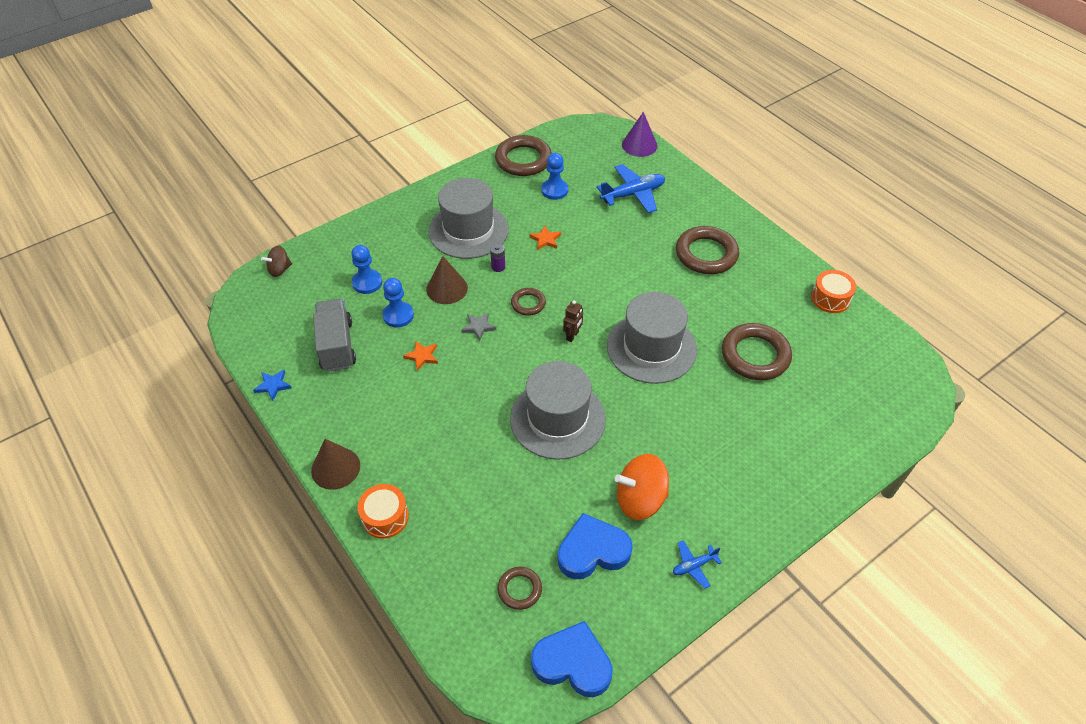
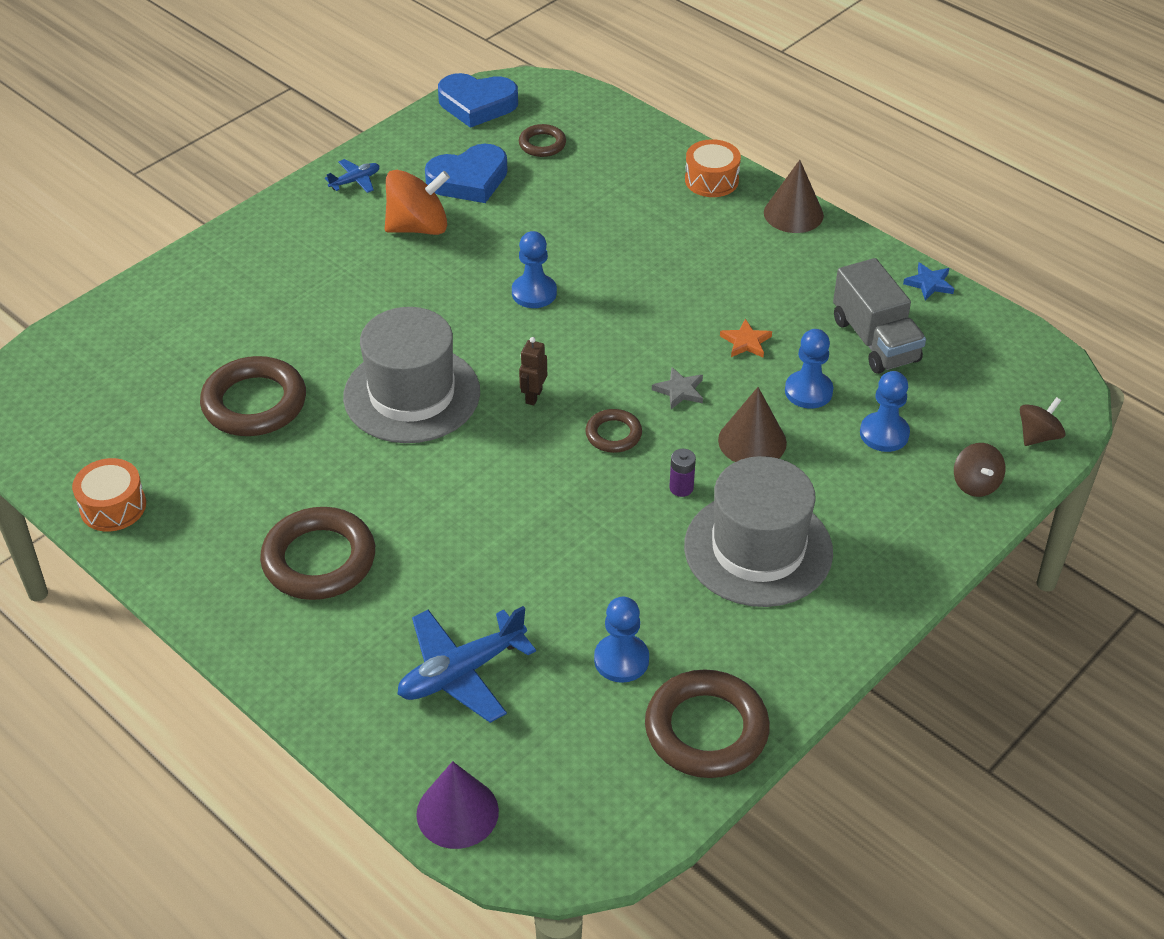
camera: 170 degrees right, 5 degrees down
grey hat [510,361,606,460] -> blue pawn [512,231,557,308]
orange star [530,225,561,250] -> none
none -> brown spinning top [954,443,1005,497]

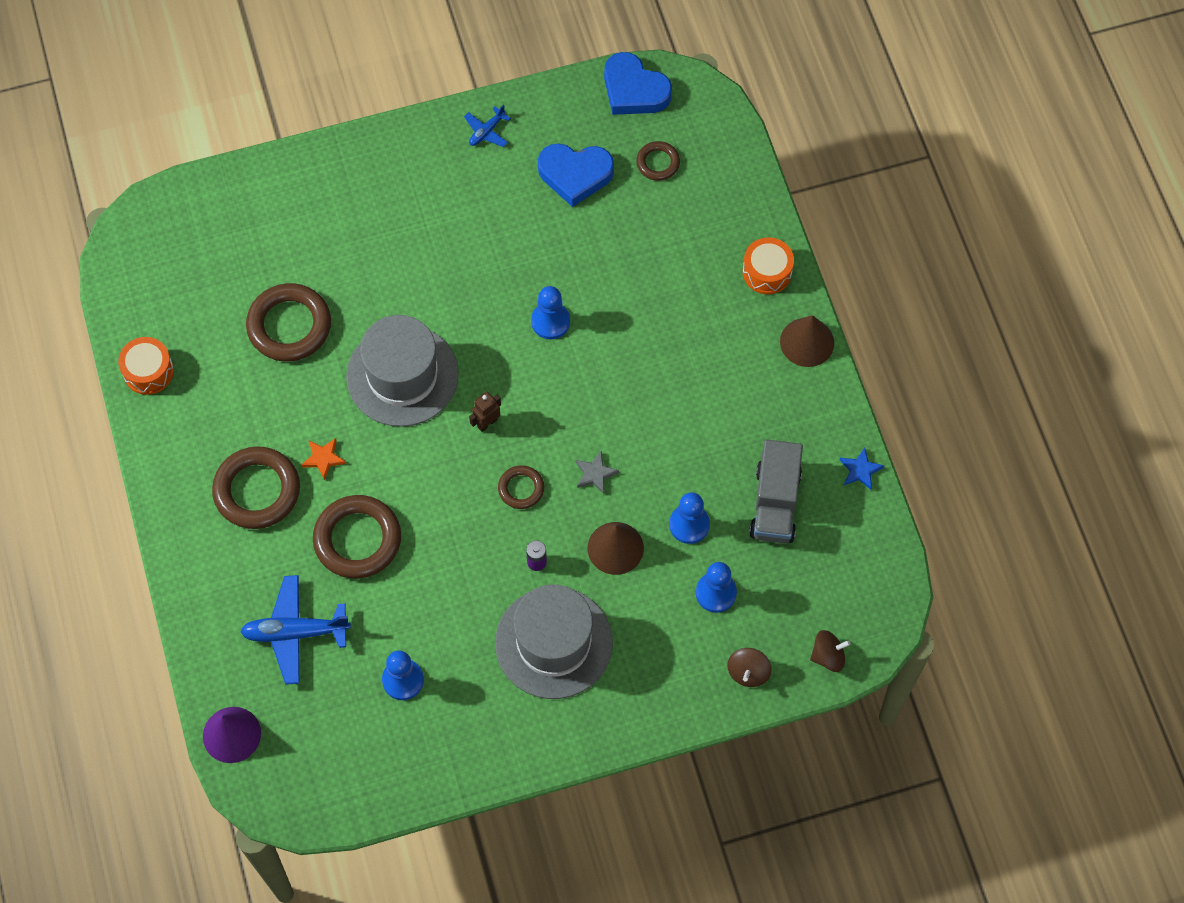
camera: 30 degrees right, 20 degrees up
blue plane [325,159,379,193] -> blue plane turned 135 degrees clockwise [464,105,511,147]
orange spinning top [385,170,450,235] -> none
brown ring [645,669,770,778] -> brown ring moved to [313,495,401,579]
orange star [720,319,772,358] -> orange star moved to [301,438,346,480]

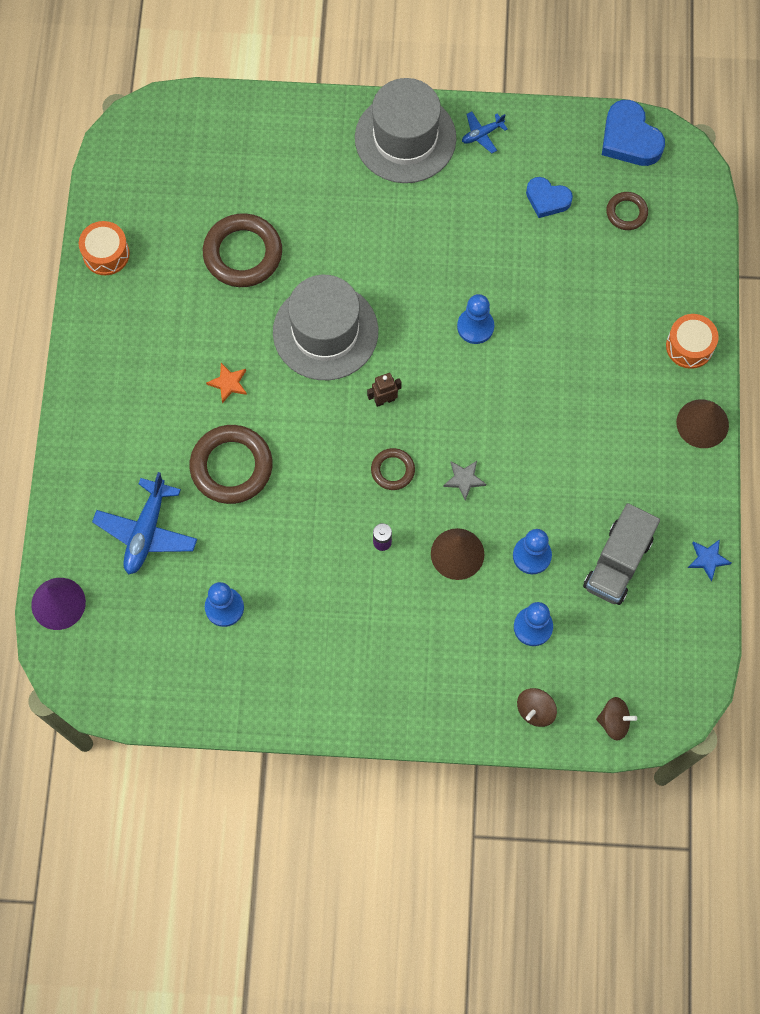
camera: 20 degrees right, 5 degrees up
brown ring [212,446,300,529] -> none
blue plane [240,575,351,684] -> blue plane turned 90 degrees counterclockwise [92,472,197,575]
grey hat [495,584,613,699] -> grey hat moved to [355,78,456,183]
blue heart [538,143,614,207] -> blue heart [526,177,573,218], size x0.65

